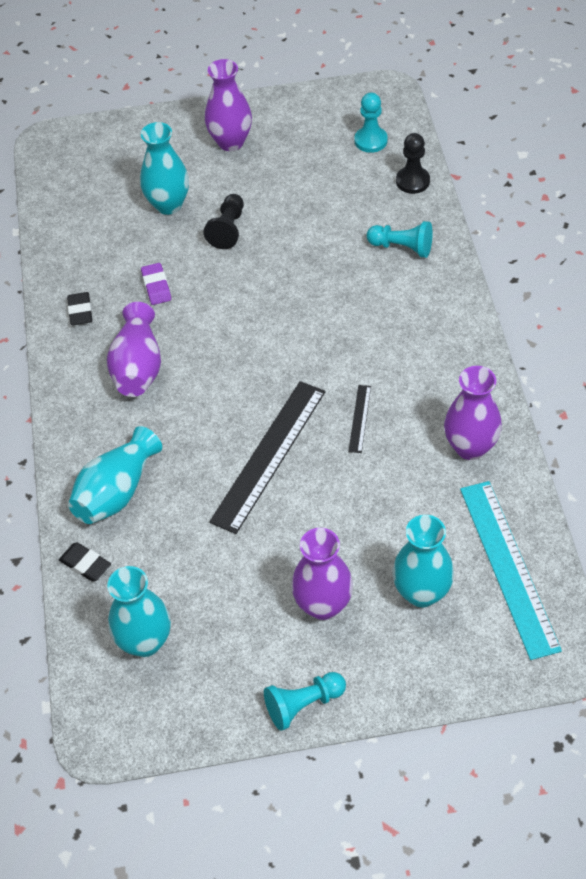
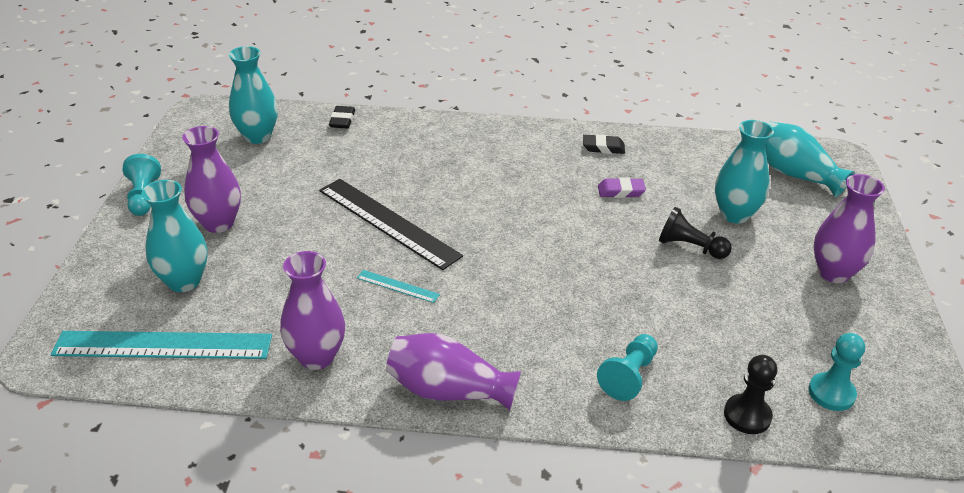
camera: 100 degrees right, 15 degrees down
black eraser [59,542,111,582] -> black eraser turned 45 degrees counterclockwise [329,106,355,128]
turquoise vase [68,426,162,524] -> turquoise vase moved to [765,121,855,197]
purple vase [107,302,161,397] -> purple vase moved to [386,333,521,410]
black ruler [348,385,371,453] -> turquoise ruler [357,270,440,303]

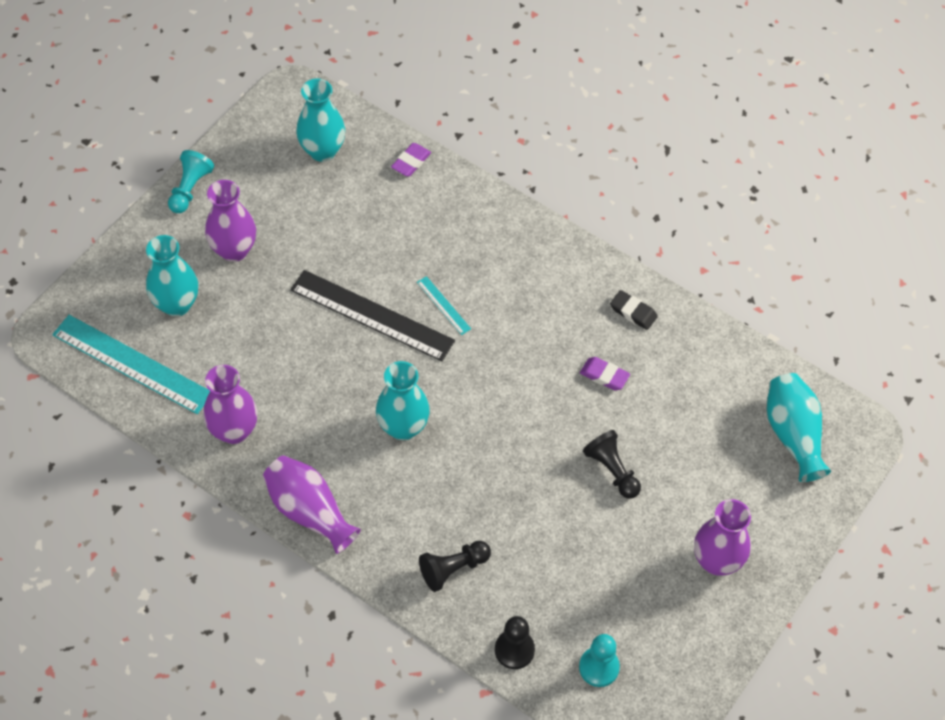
camera: 30 degrees right, 20 degrees up
black ruler [319,179,463,270] -> black ruler turned 45 degrees counterclockwise [290,270,455,361]
black eraser [329,106,355,128] -> purple eraser [391,143,431,177]
turquoise ruler [357,270,440,303] -> turquoise ruler moved to [417,276,471,335]
turquoise pawn [597,334,658,401] -> black pawn [419,541,491,592]
turquoise vase [715,120,774,223] -> turquoise vase moved to [376,361,430,440]

